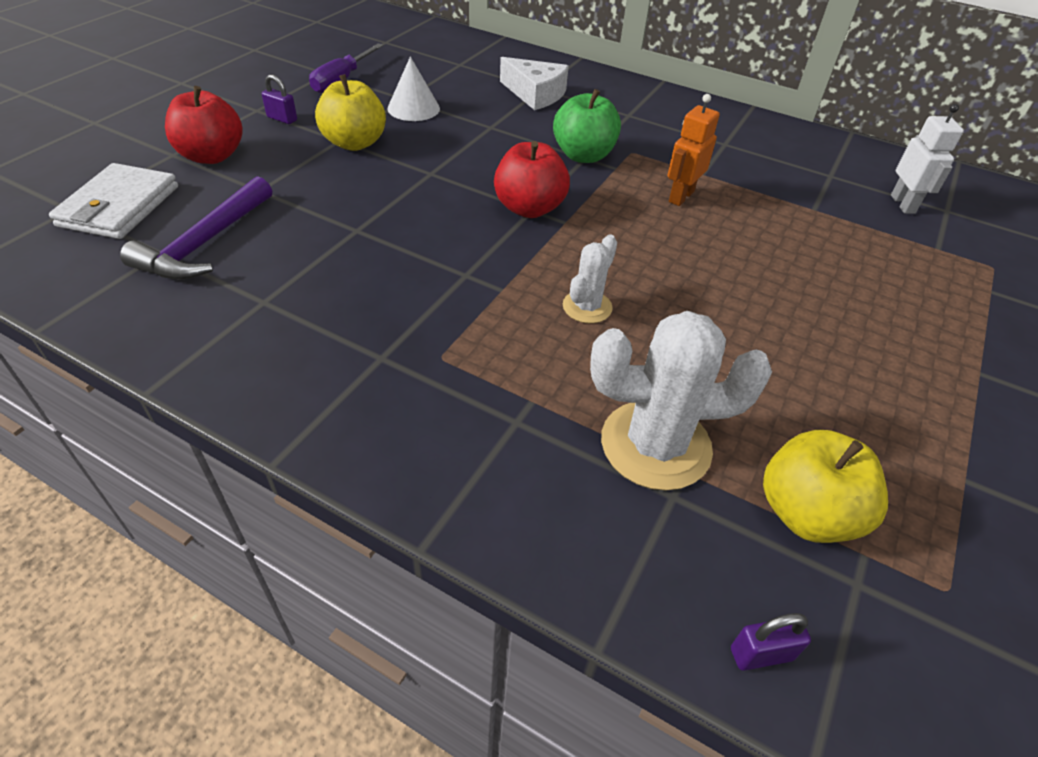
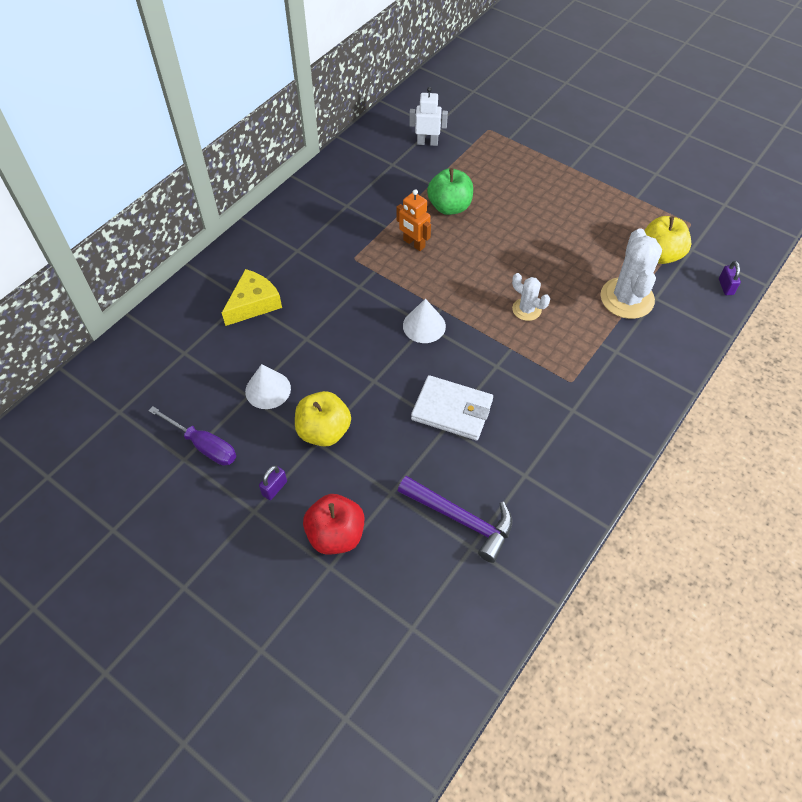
camera: 80 degrees left, 10 degrees up
white wallet [49,163,178,239] -> white wallet moved to [411,375,493,440]
red apple [494,141,570,218] -> white cone [403,299,446,343]
white cheese [500,57,569,110] -> yellow cheese [222,269,282,326]
green apple [553,89,621,163] -> green apple moved to [427,168,473,215]

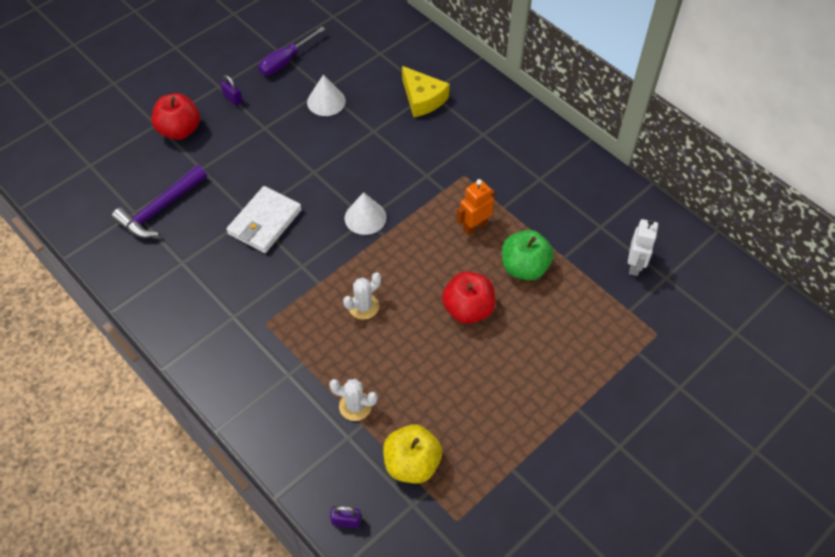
camera: 100 degrees right, 0 degrees up
yellow apple [295,391,351,447] -> none
white cactus [600,228,662,319] -> white cactus [329,379,378,421], size x0.54
none -> red apple [442,272,496,324]

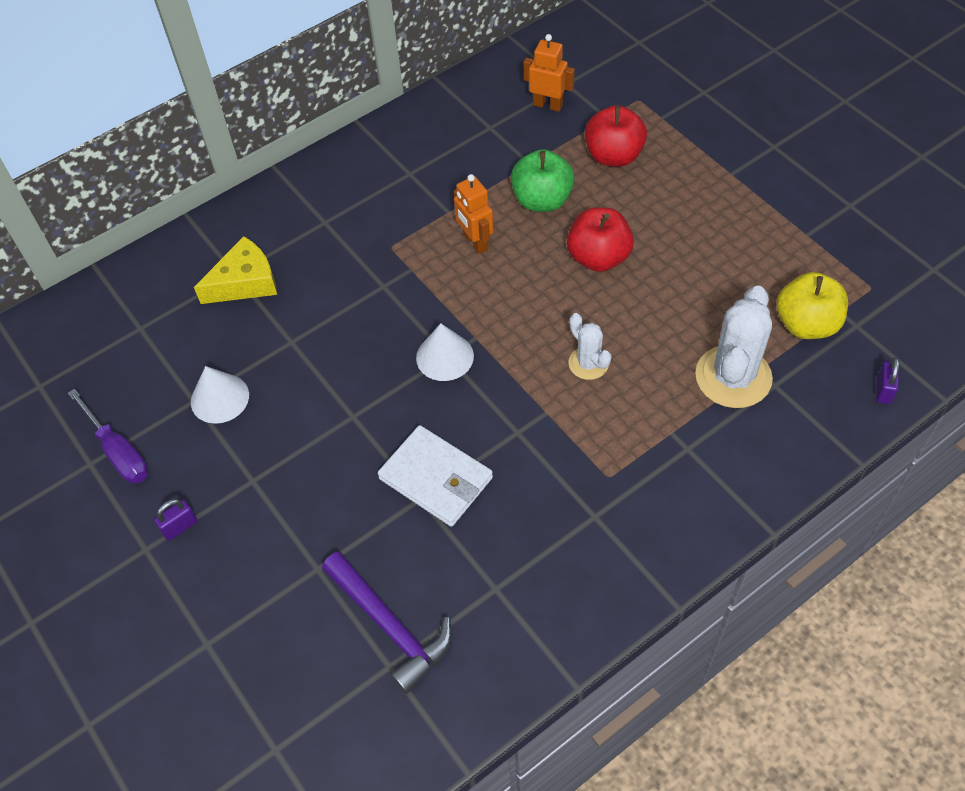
camera: 80 degrees left, 0 degrees up
red apple [151,93,200,140] -> red apple moved to [585,105,647,167]
white cactus [329,379,378,421] -> white cactus [695,286,773,408], size x1.85
white robot [628,219,658,276] -> orange robot [524,34,575,112]

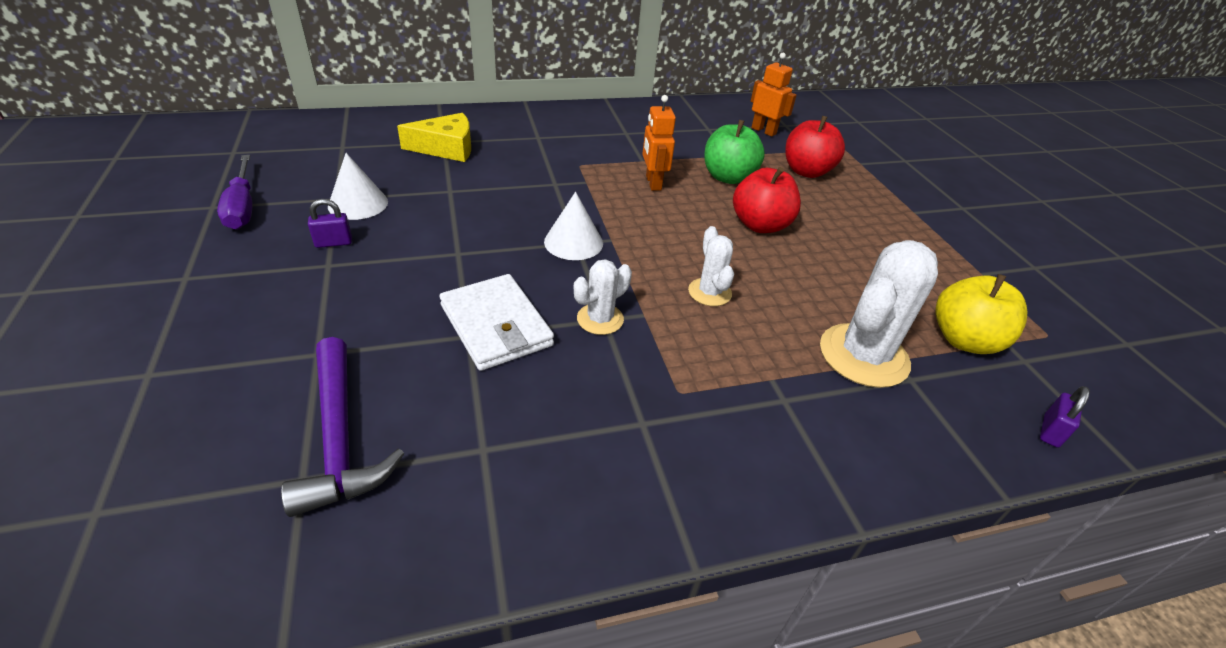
camera: 15 degrees right, 15 degrees down
purple padlock [154,499,197,541] -> purple padlock moved to [308,199,352,248]
none -> white cactus [574,259,632,335]

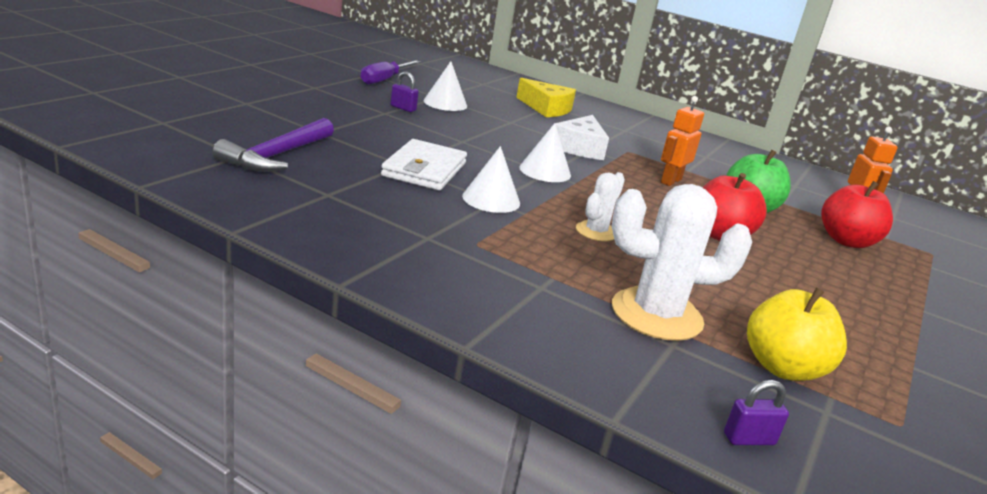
camera: 45 degrees right, 15 degrees down
white cactus [574,259,632,335] -> white cone [462,146,520,213]
none -> white cheese [555,115,609,160]

